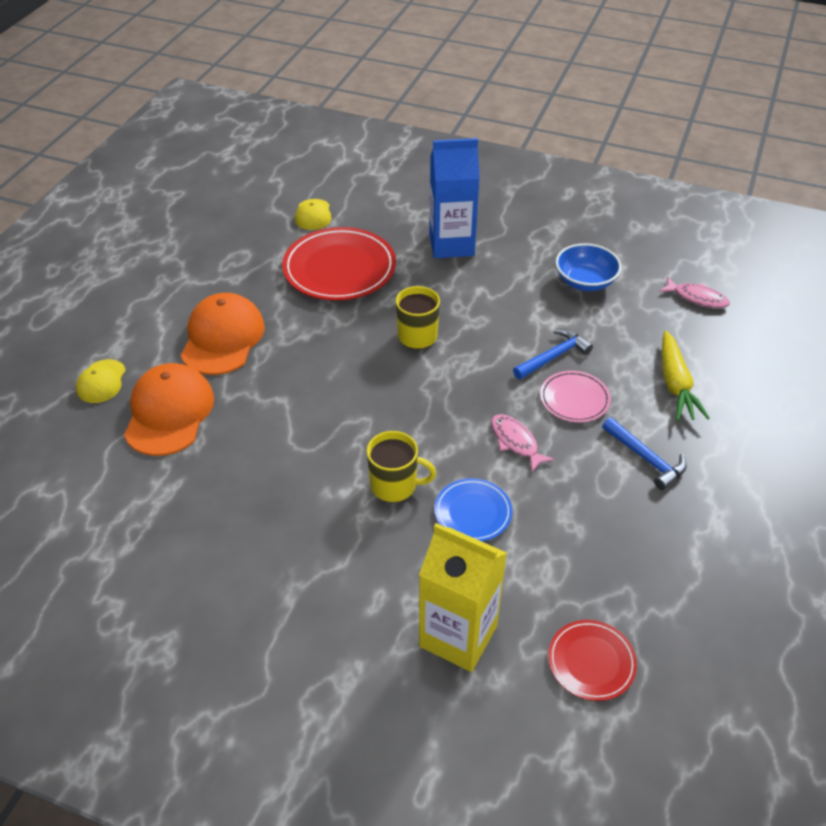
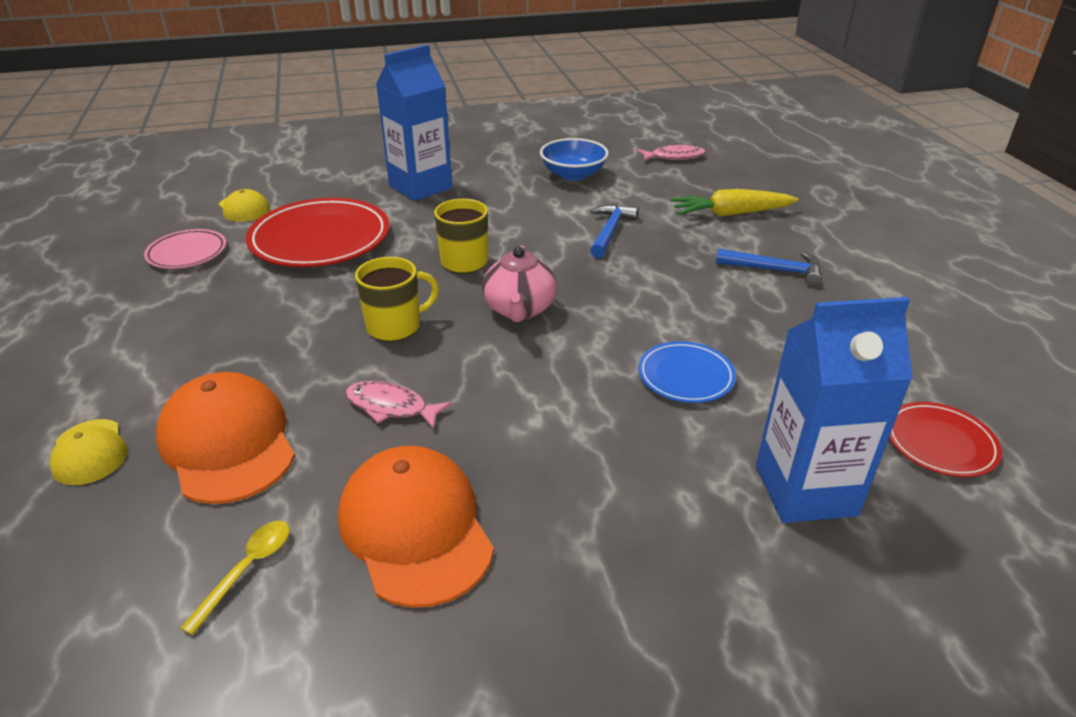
camera: 35 degrees left, 10 degrees down
orange cap [180,293,265,375] -> orange cap moved to [338,446,494,608]
yellow mug [366,431,436,502] -> yellow mug moved to [355,257,439,341]
yellow carton [419,523,507,672] -> blue carton [756,297,913,523]
pink fish [491,414,555,472] -> pink fish moved to [345,381,452,429]
pink plate [540,371,611,422] -> pink plate moved to [144,229,226,269]
yellow carrot [662,331,710,421] -> yellow carrot turned 120 degrees clockwise [670,189,799,217]
none -> yellow spoon [180,521,290,635]
none -> pink teapot [482,245,557,322]

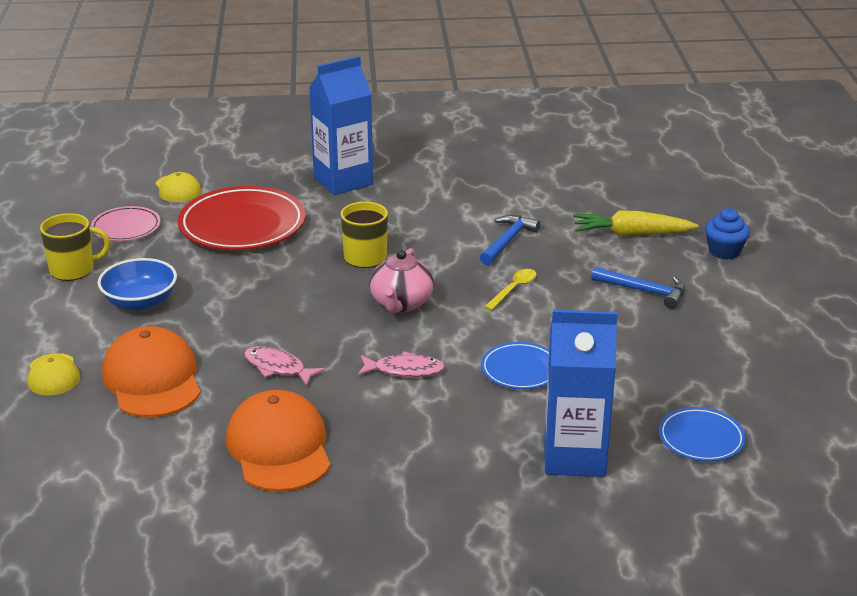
camera: 10 degrees right, 5 degrees down
yellow spoon [180,521,290,635] -> yellow spoon moved to [484,269,536,310]
yellow mug [355,257,439,341] -> yellow mug moved to [40,213,110,281]
blue bowl [540,138,609,181] -> blue bowl moved to [98,258,177,310]
pink fish [638,145,706,161] -> pink fish moved to [358,351,445,378]
red plate [889,402,1002,477] -> blue plate [659,407,746,461]
none -> blue cupcake [705,208,750,259]

